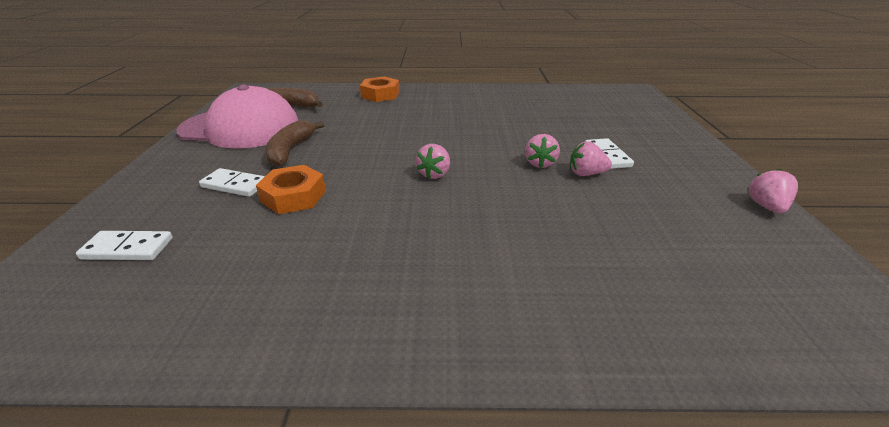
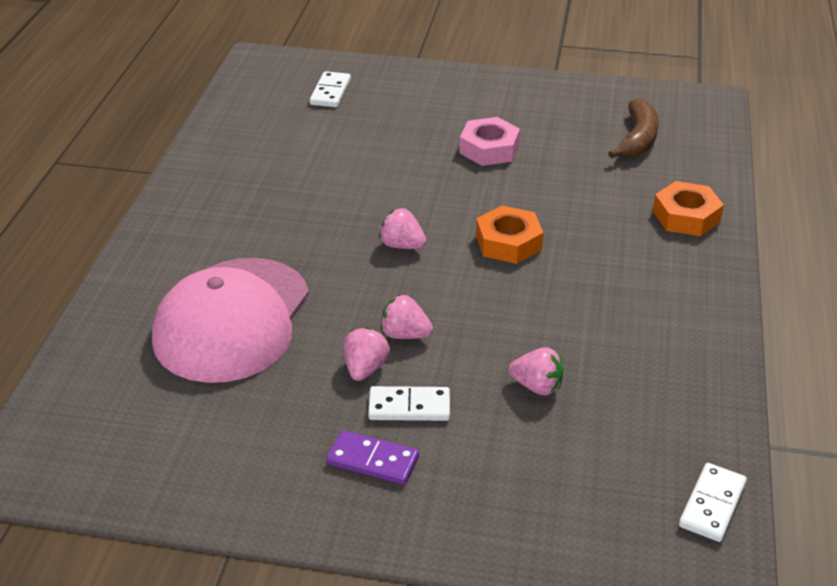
camera: 100 degrees right, 5 degrees up
pink cap [176,85,298,148] -> pink cap moved to [152,258,309,383]
white domino [199,168,265,197] -> white domino moved to [679,463,747,542]
orange nut [256,165,326,214] -> orange nut moved to [476,206,543,264]
brown banana [265,120,325,167] -> pink nut [459,117,520,166]
pink strawberry [749,169,798,213] -> pink strawberry moved to [509,347,564,395]
none -> purple domino [327,430,419,485]

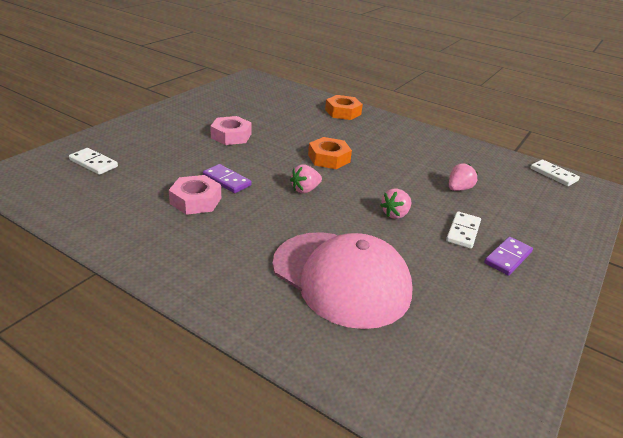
camera: 70 degrees left, 5 degrees down
pink strawberry [344,327,390,381] -> none
brown banana [608,98,659,159] -> none
none -> pink nut [169,175,221,215]
none -> purple domino [203,164,252,193]

